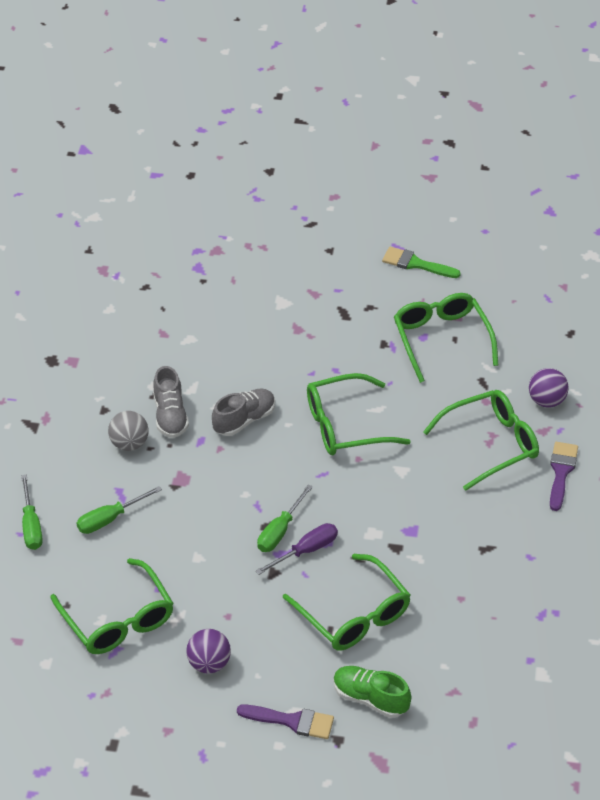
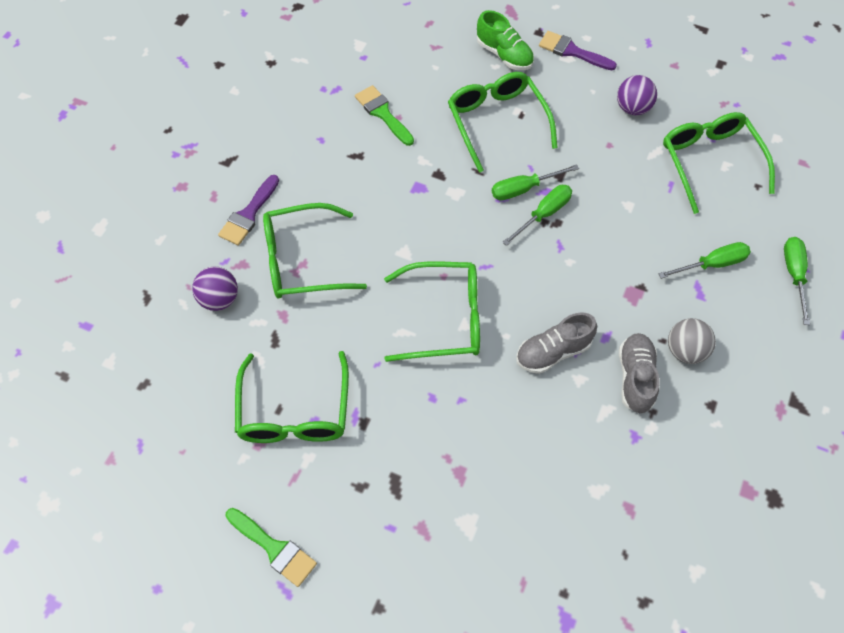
camera: 165 degrees left, 15 degrees up
purple screwdriver [256,523,338,575] -> green screwdriver [492,164,579,200]
none -> green brush [355,85,414,146]

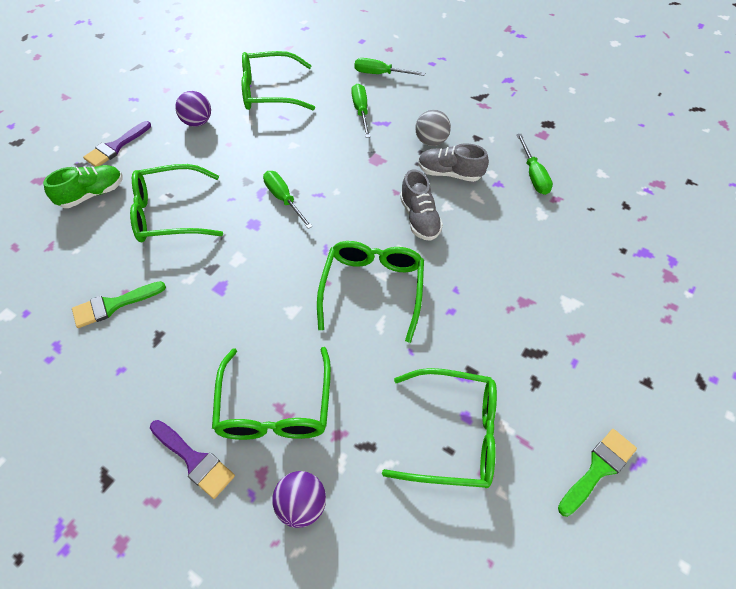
camera: 80 degrees left, 5 degrees down
green screwdriver [492,164,579,200] -> green screwdriver moved to [517,134,553,195]

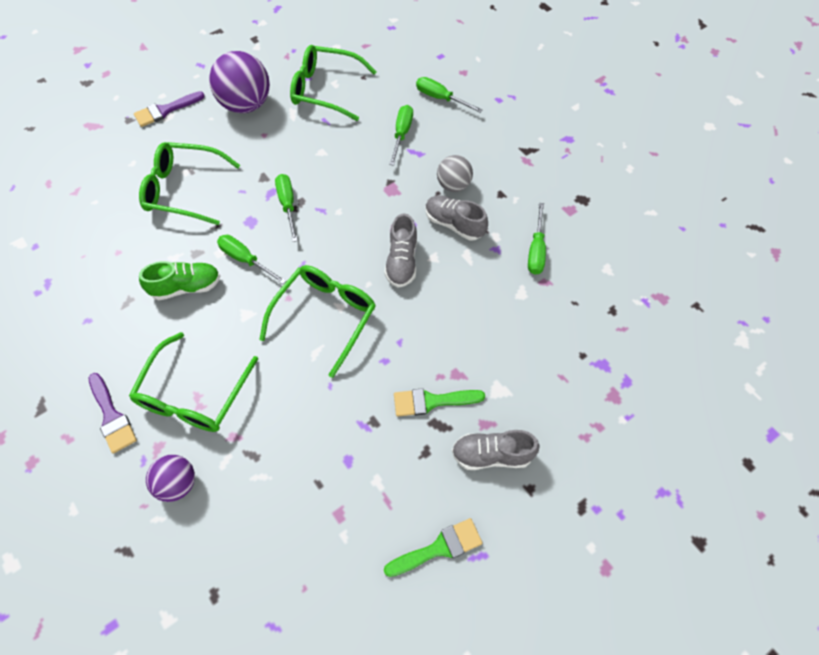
camera: 20 degrees right, 5 degrees up
green shoe [43,165,123,208] -> green shoe moved to [139,261,220,300]
green brush [72,281,166,328] -> green brush moved to [394,388,485,417]
purple ball [175,91,211,127] -> purple ball [209,51,270,113], size x1.72
green glasses [382,368,497,488] -> none
none -> green screwdriver [217,235,287,284]
none -> grey shoe [452,430,540,470]

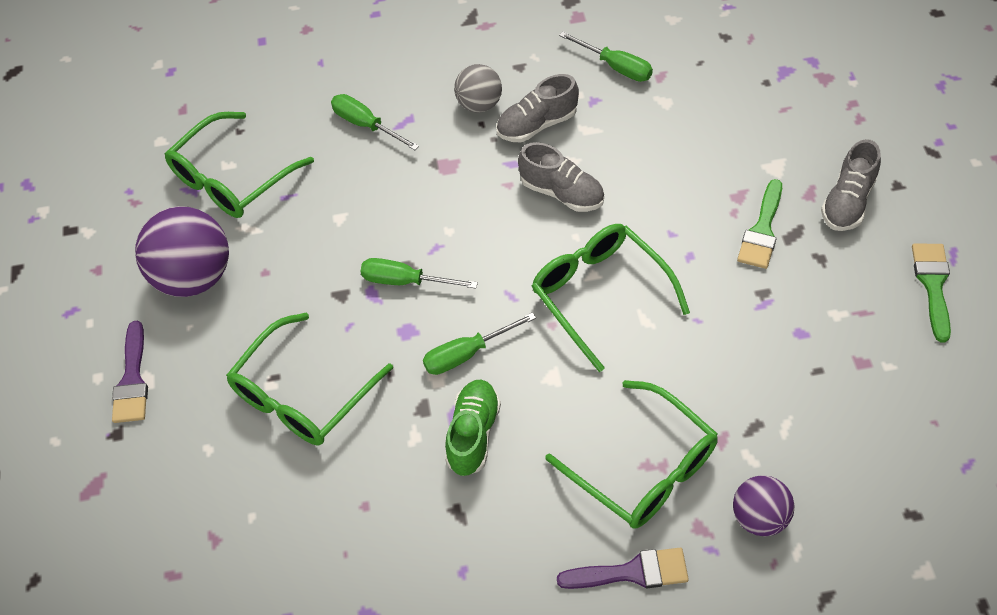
camera: 60 degrees left, 5 degrees down
green screwdriver [416,77,483,113] -> none

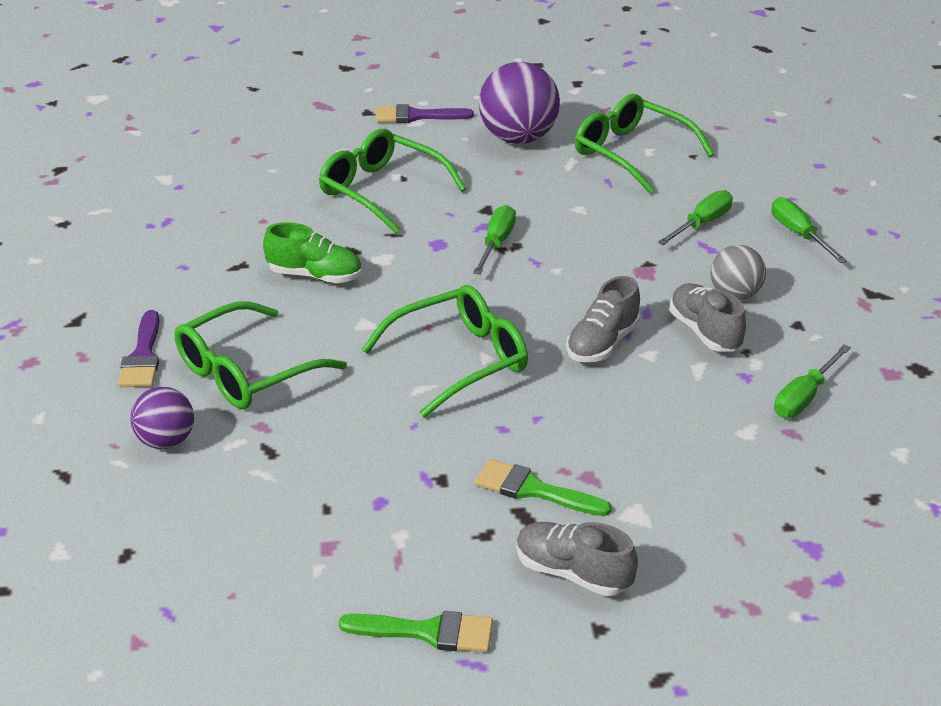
camera: 90 degrees right, 20 degrees down
green screwdriver [423,312,536,375] -> green screwdriver moved to [772,197,847,263]

